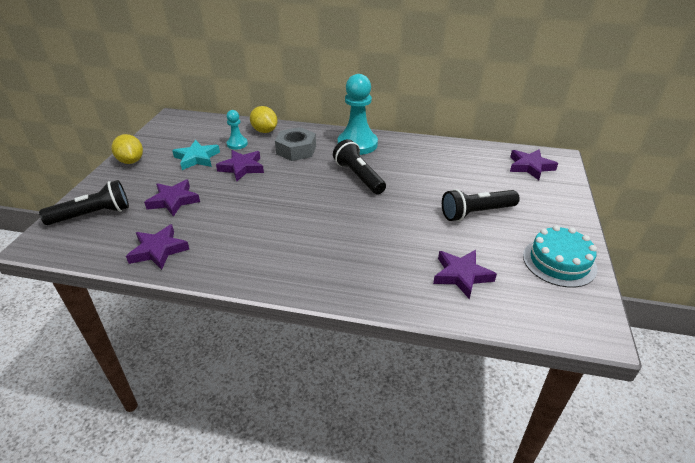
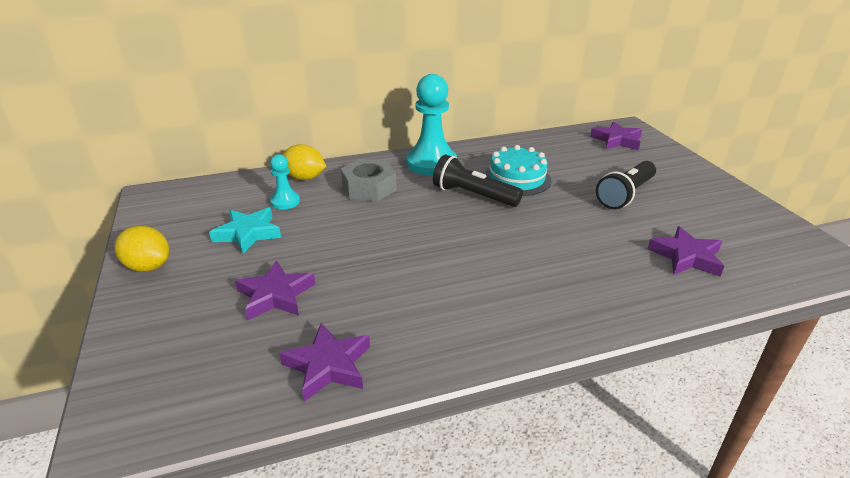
camera: 30 degrees left, 5 degrees down
black flashlight [39,180,129,225] -> none
purple star [216,150,264,181] -> none
turquoise cake [523,225,597,288] -> turquoise cake moved to [484,145,552,196]

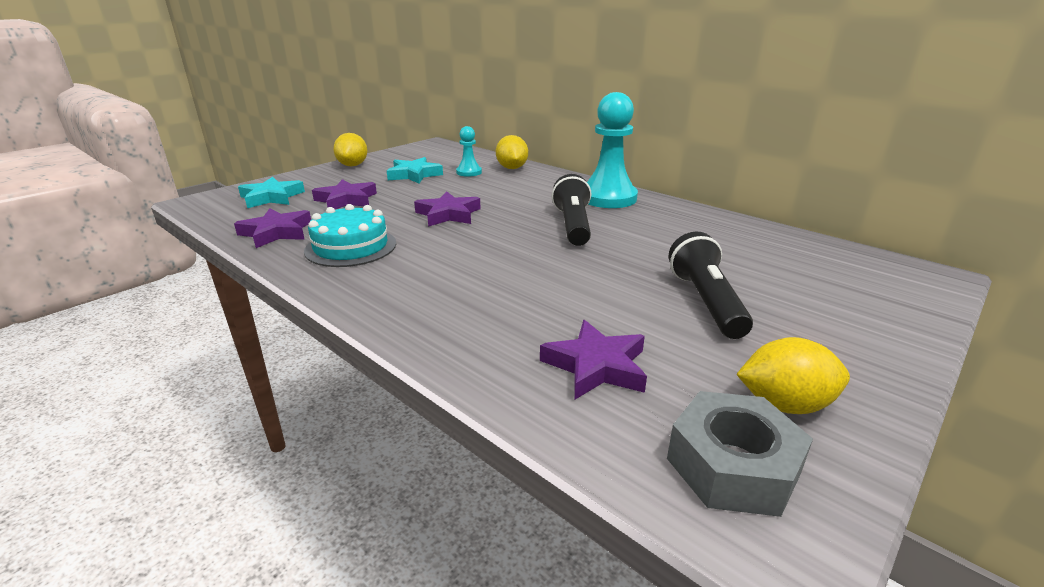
camera: 60 degrees right, 5 degrees down
grey nut [341,159,397,201] -> grey nut moved to [667,391,813,517]
turquoise cake [484,145,552,196] -> turquoise cake moved to [304,204,396,267]
purple star [590,121,642,150] -> purple star moved to [414,191,481,227]
black flashlight [596,161,656,209] -> black flashlight turned 75 degrees clockwise [669,232,753,339]
none -> turquoise star [238,177,305,208]
none -> yellow lemon [736,337,850,414]

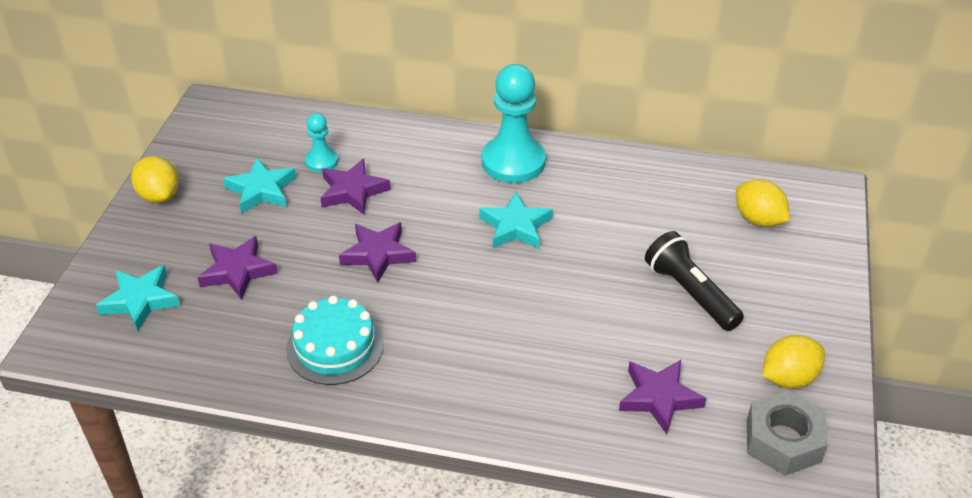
camera: 30 degrees left, 15 degrees up
purple star [234,208,311,248] -> purple star moved to [320,159,391,215]
yellow lemon [496,135,528,169] -> yellow lemon moved to [736,179,790,227]
black flashlight [551,174,591,246] -> turquoise star [479,192,553,248]

